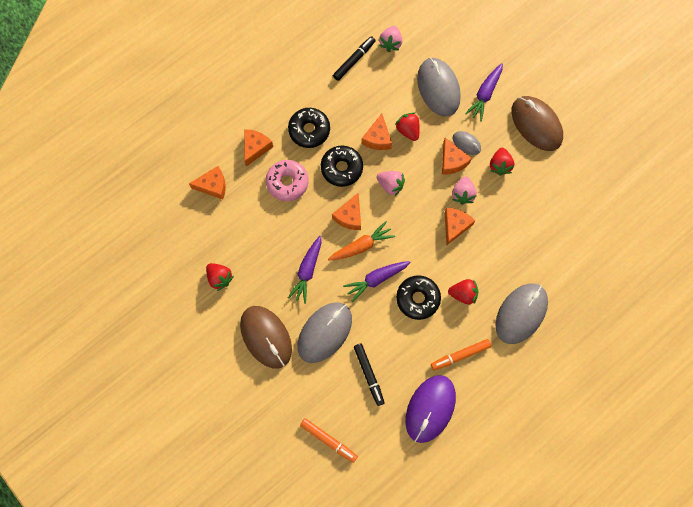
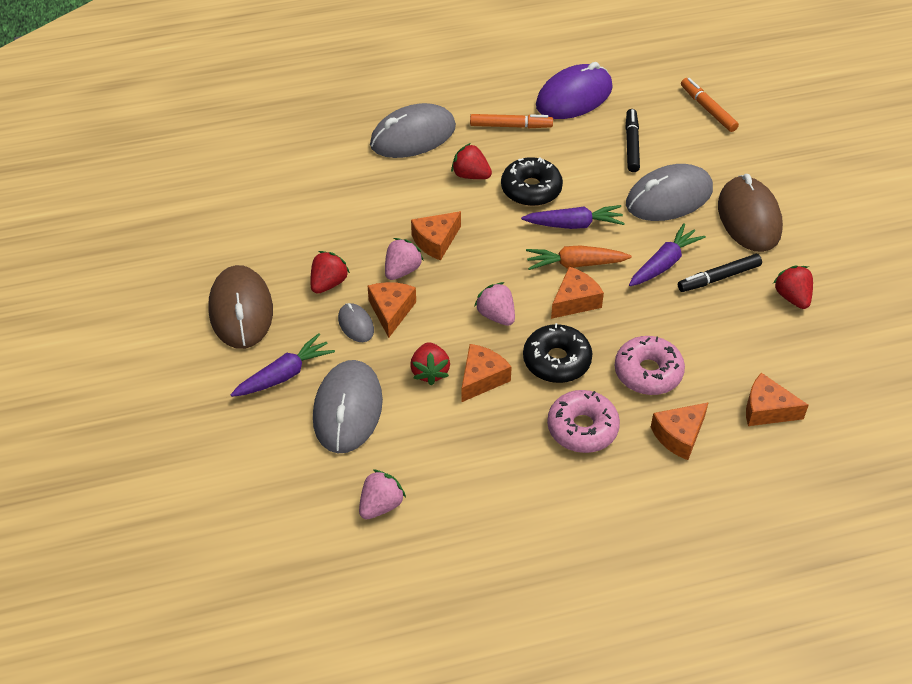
camera: 155 degrees left, 25 degrees down
black donut [288,108,330,148] -> pink donut [547,390,620,453]
black marker [333,36,376,81] -> black marker moved to [678,254,762,292]

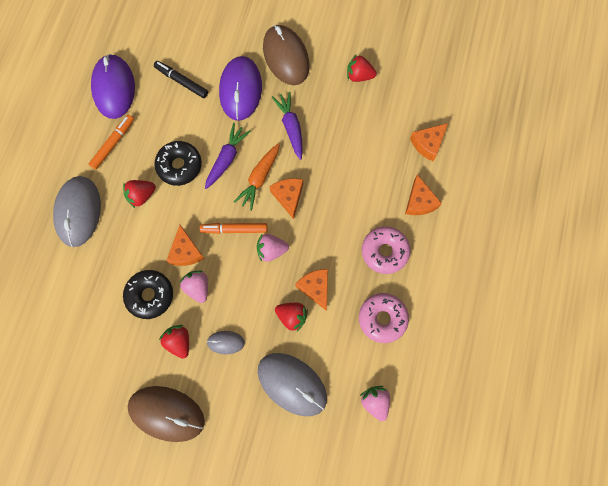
camera: 60 degrees left, 25 degrees up
purple carrot [231,333,335,397] -> none
orange cheese [368,282,416,338] -> none
black donut [523,323,592,383] -> black donut moved to [123,270,173,319]
pink donut [614,336,685,395] -> pink donut moved to [359,293,409,343]
grey mouse [626,164,713,221] -> purple mouse [219,56,262,121]
black marker [678,254,762,292] -> none
orange marker [681,78,739,132] -> orange marker moved to [200,223,267,234]
brown mouse [718,174,783,252] -> brown mouse turned 45 degrees clockwise [263,25,310,85]

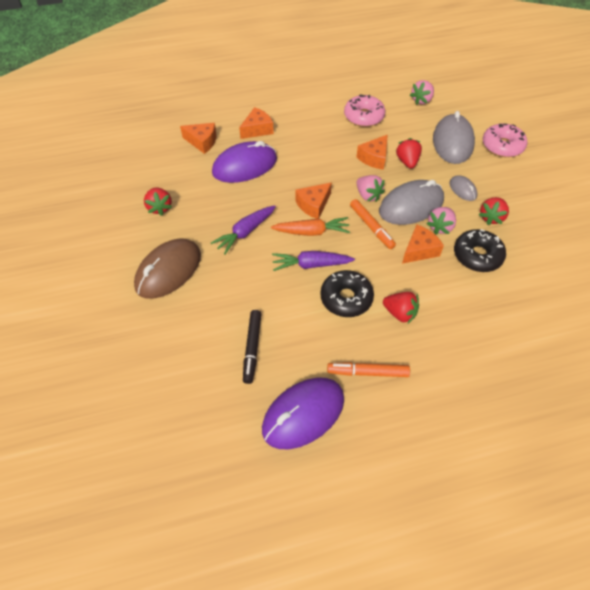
camera: 120 degrees left, 20 degrees down
grey mouse [53,176,101,247] -> grey mouse moved to [379,180,444,225]
brown mouse [128,386,205,442] -> none
purple mouse [219,56,262,121] -> purple mouse moved to [212,141,277,183]
pink donut [362,226,410,274] -> pink donut moved to [483,123,528,157]

